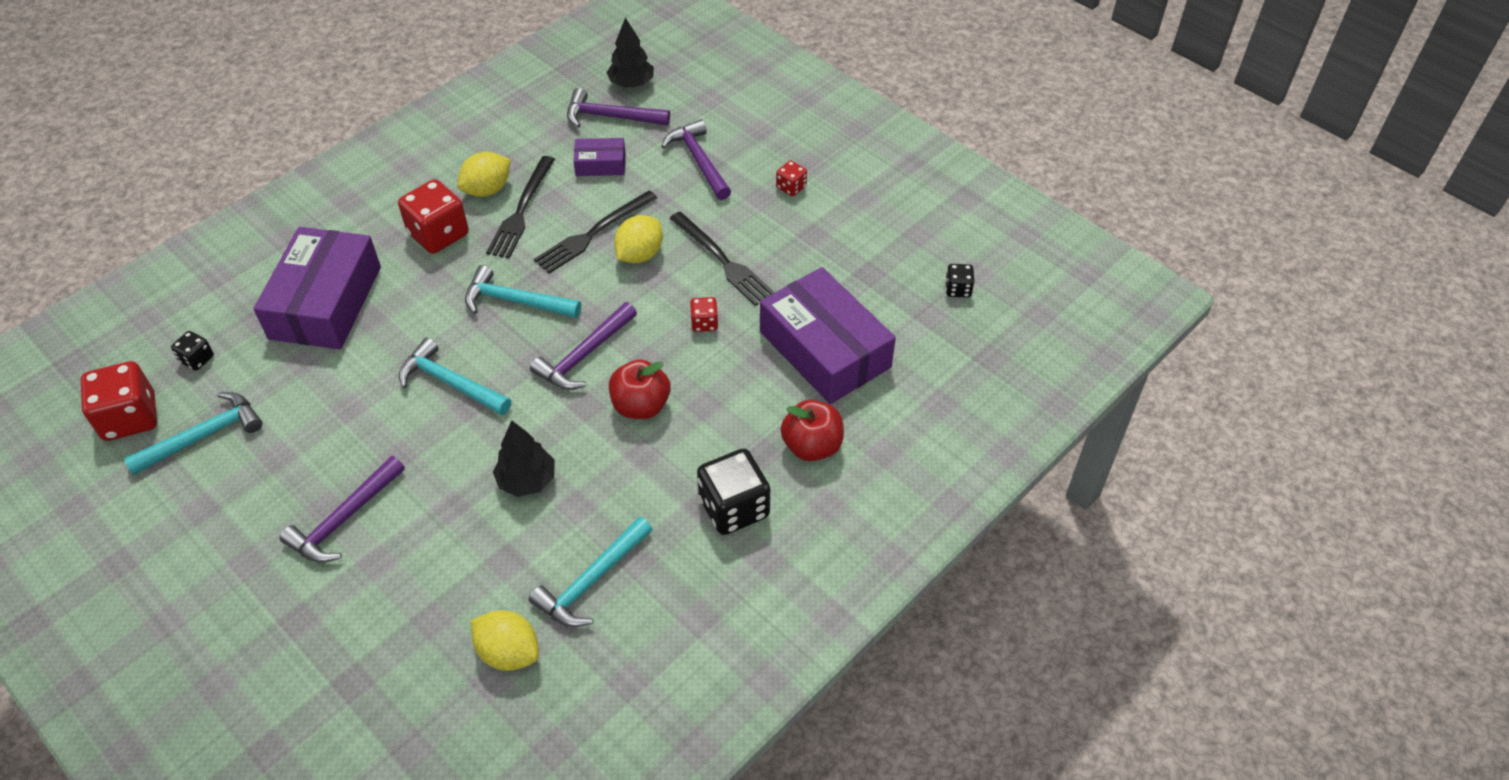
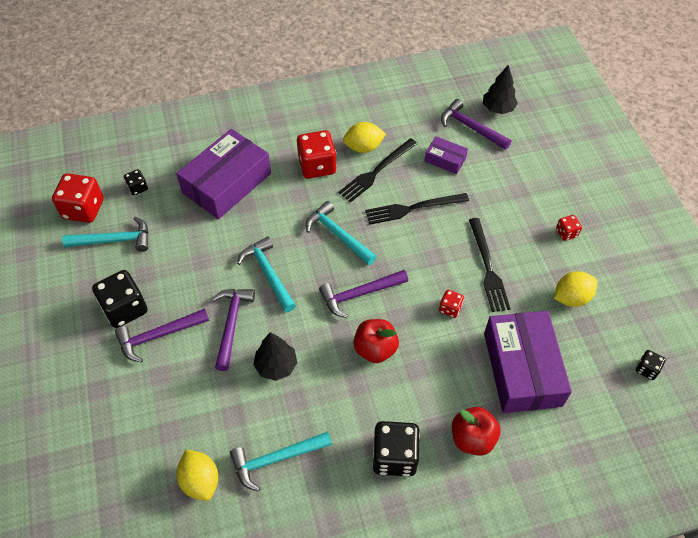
camera: 30 degrees right, 5 degrees up
yellow lemon [614,215,663,263] -> yellow lemon moved to [554,271,598,307]
purple hammer [661,119,731,200] -> purple hammer moved to [211,289,255,371]
none -> black dice [92,270,148,328]

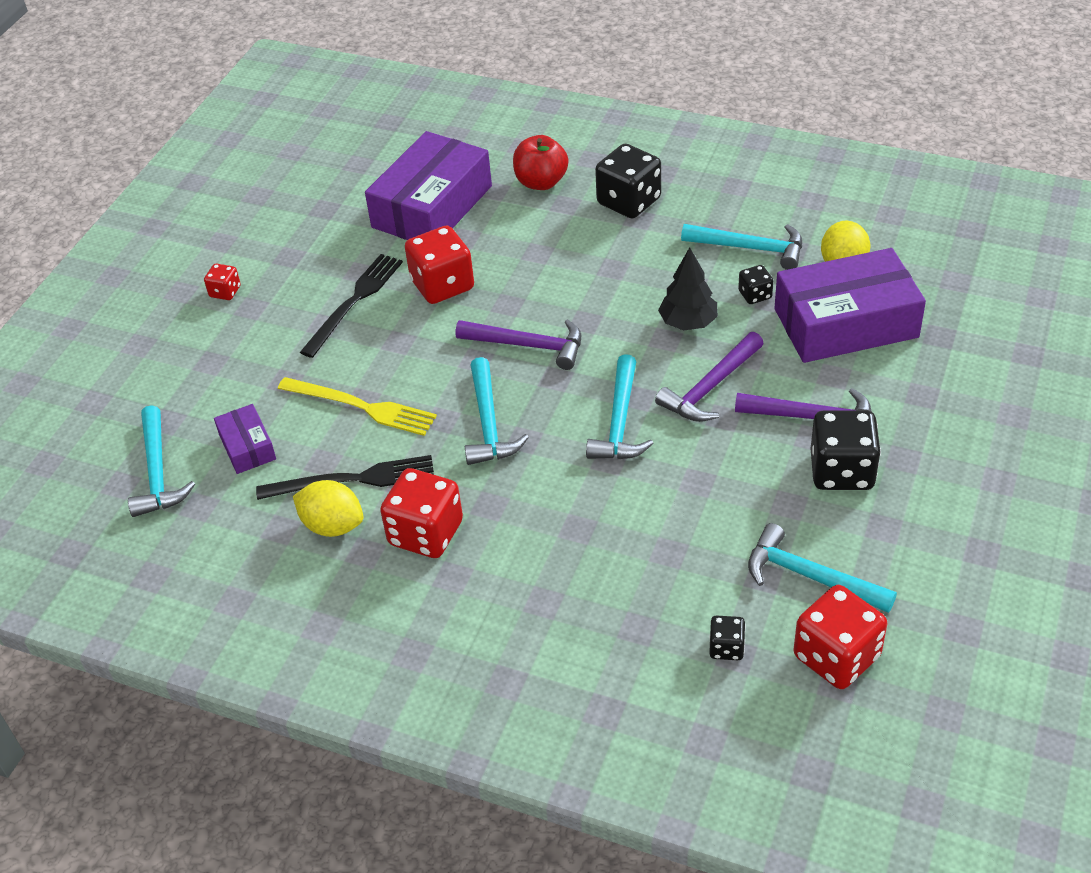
camera: 140 degrees left, 10 degrees down
purple box [176,129,271,219] -> purple box moved to [775,248,926,363]
red apple [353,319,399,363] -> none
black fork [365,193,469,225] -> yellow fork [278,377,437,436]
red dice [439,290,464,318] -> red dice [405,225,474,304], size x1.99
purple hammer [441,99,511,150] -> turquoise hammer [128,405,195,517]
black tree [483,65,518,114] -> none
yellow lemon [554,271,598,307] -> none
black dice [636,350,666,380] -> black dice moved to [738,265,773,304]

